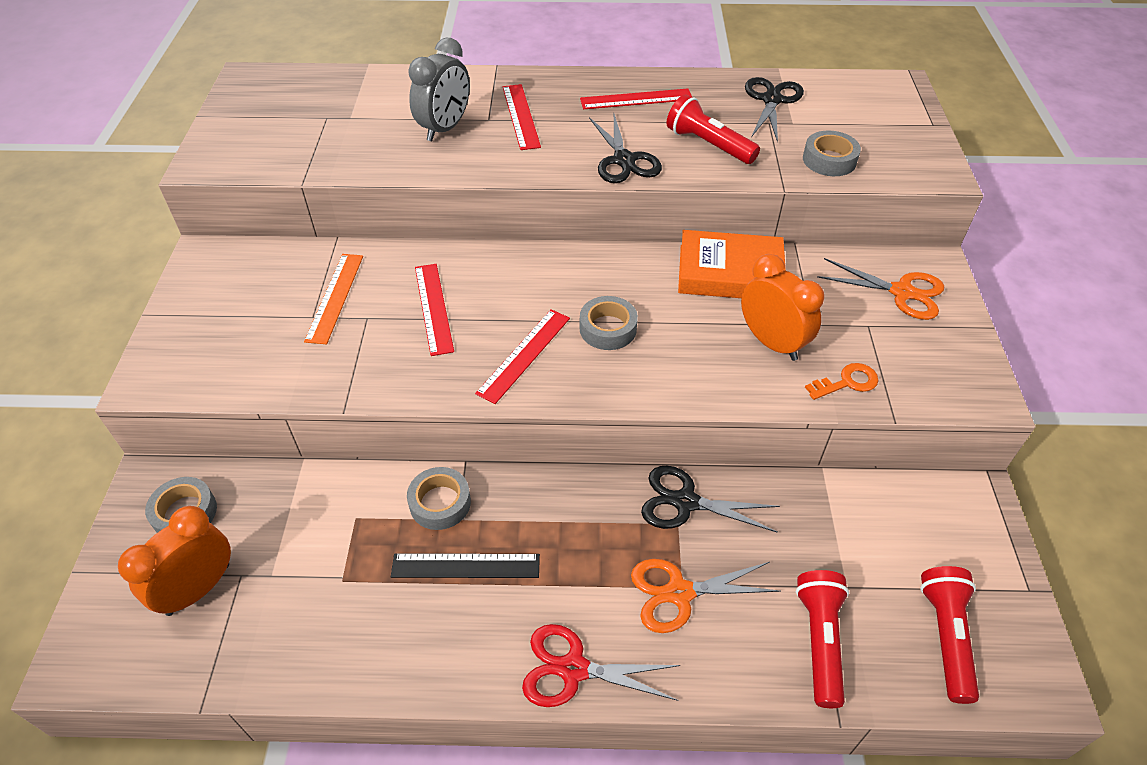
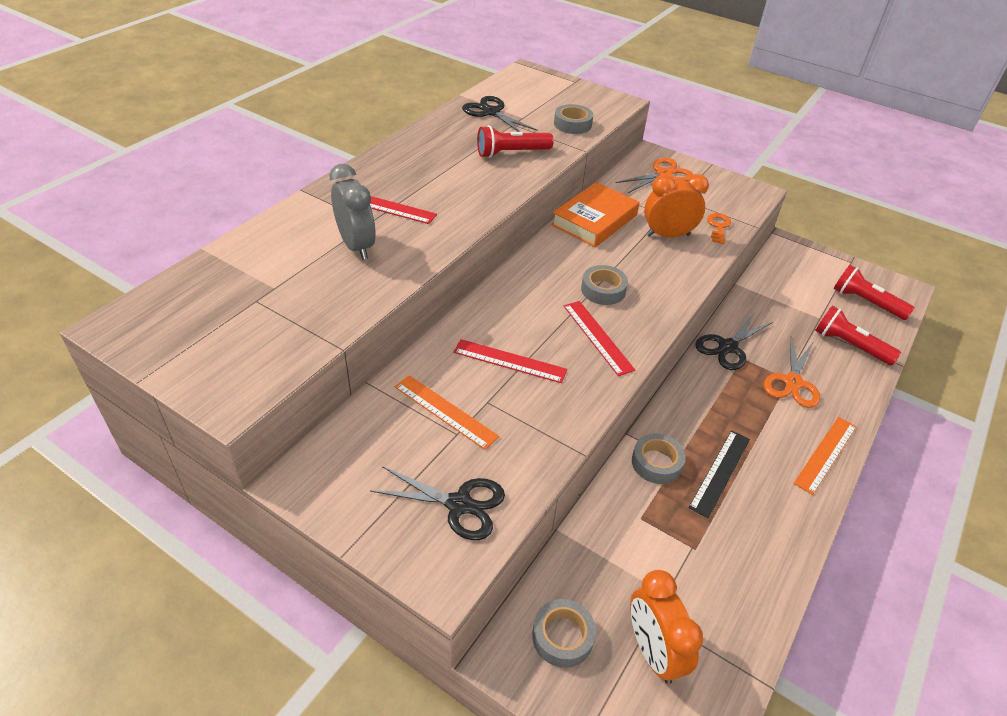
camera: 60 degrees left, 5 degrees down
red scissors [522,624,681,707] -> orange ruler [794,417,857,495]
red ruler [580,89,692,109] -> none
black scissors [589,114,662,183] -> black scissors moved to [370,466,505,540]

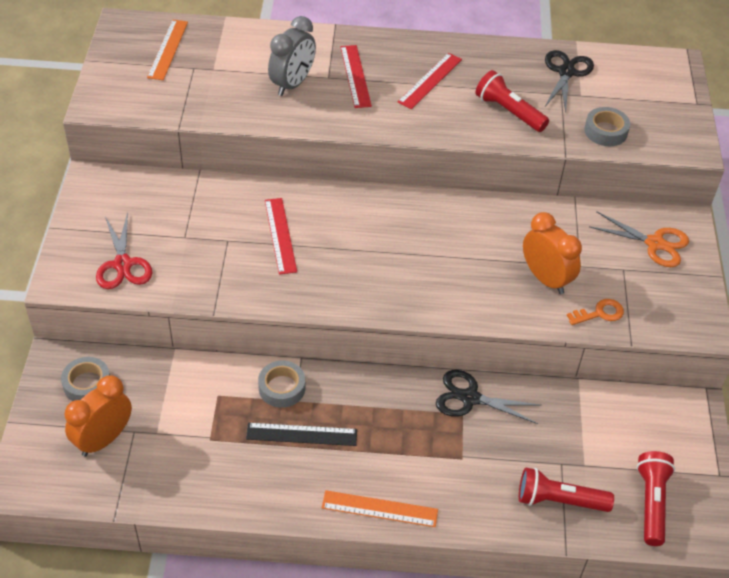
camera: 60 degrees right, 5 degrees up
black scissors [370,466,505,540] -> red scissors [96,212,152,289]
orange ruler [395,375,499,450] -> orange ruler moved to [147,19,188,80]
orange book [551,182,639,247] -> none
red ruler [564,301,635,376] -> red ruler moved to [397,53,462,109]
grey tape [581,265,628,305] -> none
orange scissors [764,337,820,408] -> none
red flashlight [815,306,901,366] -> red flashlight turned 90 degrees counterclockwise [519,468,614,512]

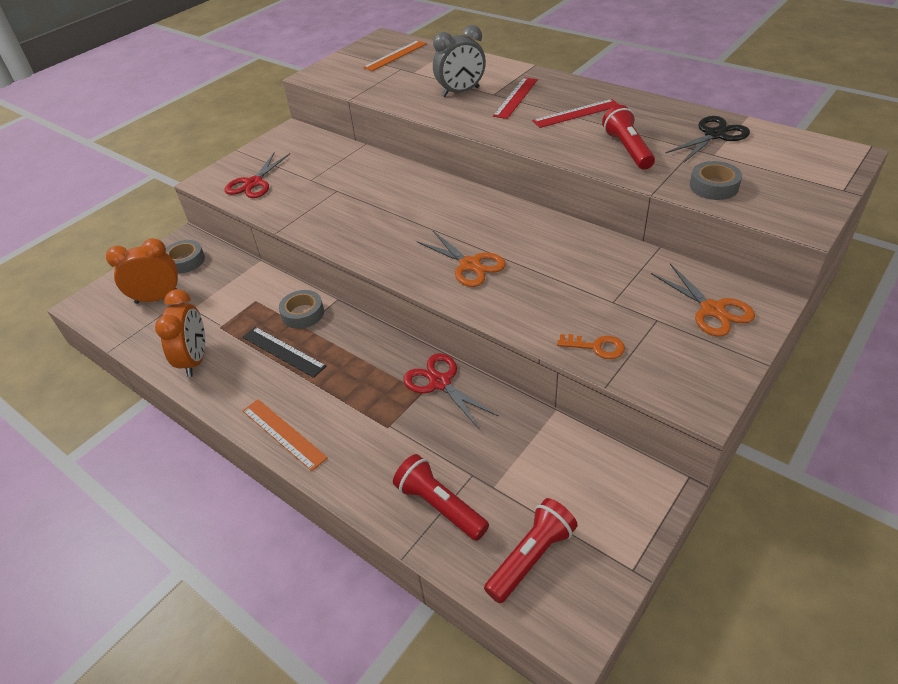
camera: 40 degrees right, 5 degrees down
red ruler [265,198,297,275] -> none
black scissors [436,370,542,424] -> red scissors [403,353,499,429]
orange clock [523,212,582,294] -> orange clock moved to [155,289,205,377]
none -> orange scissors [416,231,506,287]

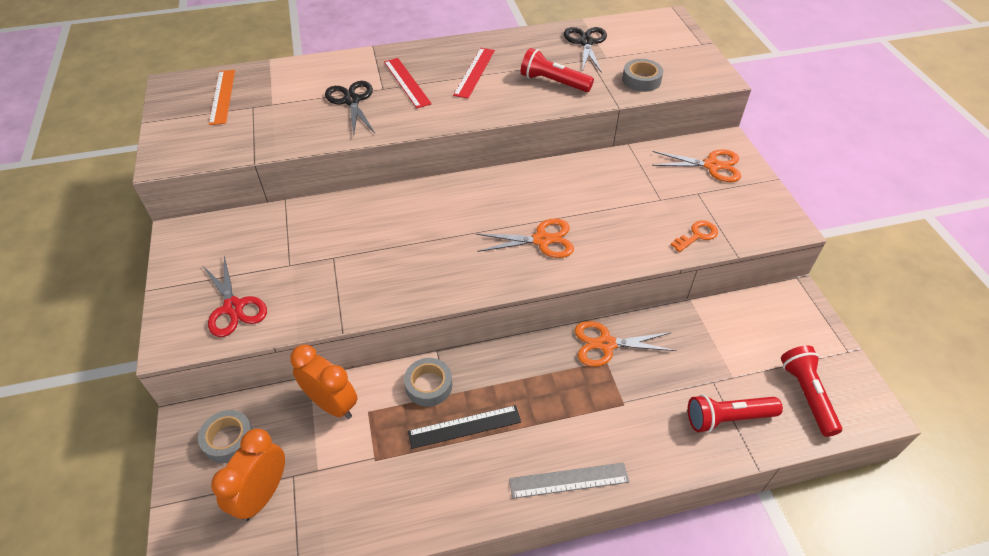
camera: 55 degrees left, 5 degrees up
orange clock [155,289,205,377] -> orange clock moved to [290,344,358,419]
orange ruler [242,399,328,471] -> grey ruler [509,463,629,499]
red scissors [403,353,499,429] -> orange scissors [575,321,677,367]
grey clock [433,25,486,97] -> black scissors [325,81,375,135]

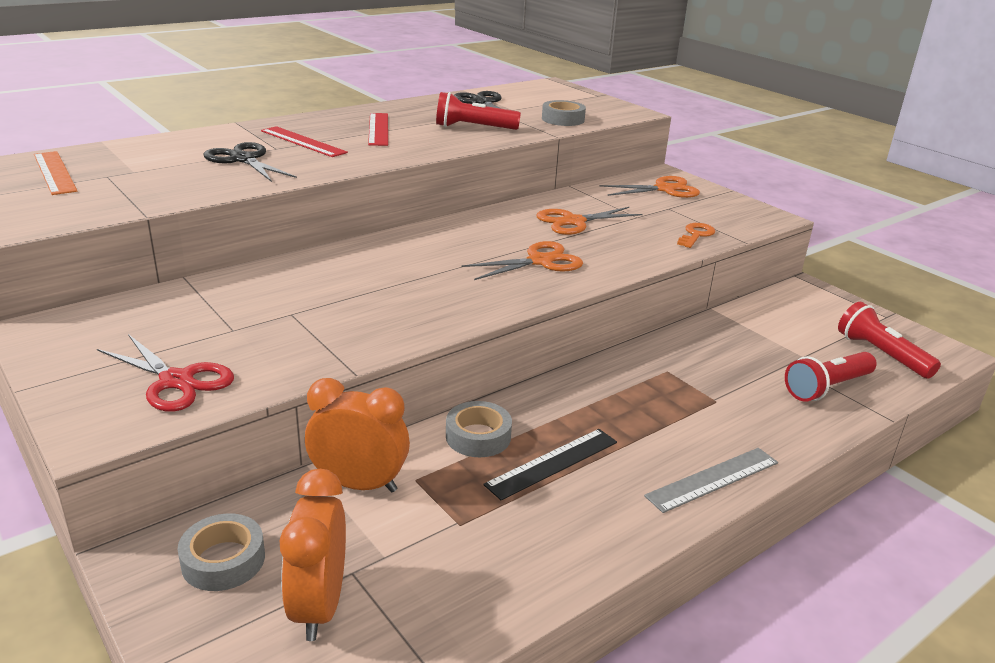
camera: 25 degrees left, 20 degrees down
orange scissors [575,321,677,367] -> orange scissors moved to [536,207,643,235]

